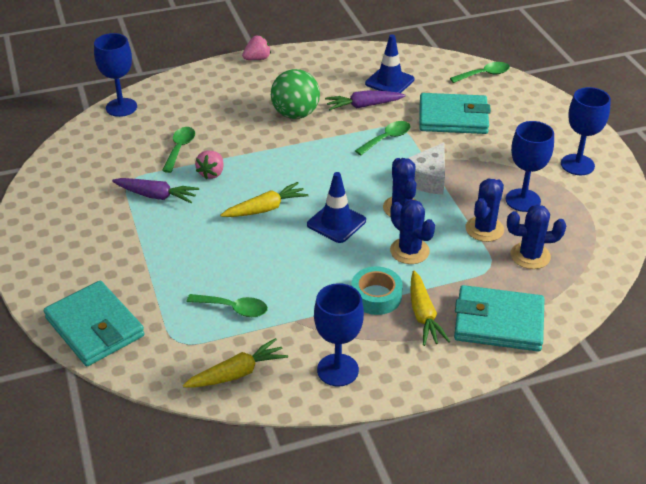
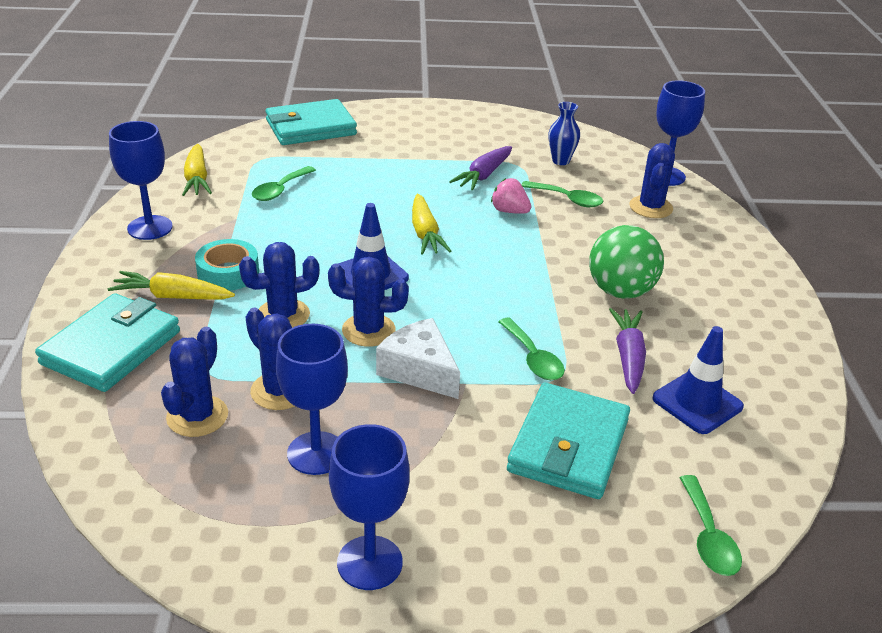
camera: 105 degrees right, 5 degrees down
pink strawberry [242,36,271,60] -> none
none -> blue vase [549,102,580,165]
none -> blue cactus [629,143,675,218]

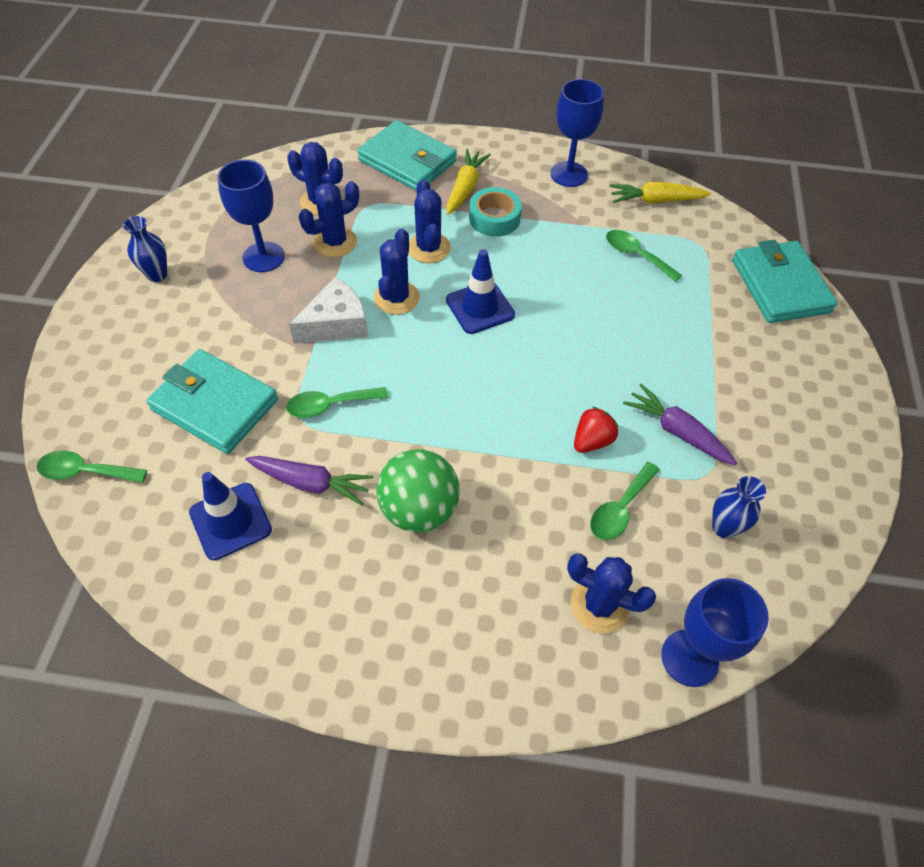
camera: 100 degrees right, 20 degrees up
blue goblet [329,424,410,590] -> blue vase [123,216,167,282]
yellow carrot [412,194,451,255] -> none
pink strawberry [491,178,531,214] -> red strawberry [574,407,618,453]

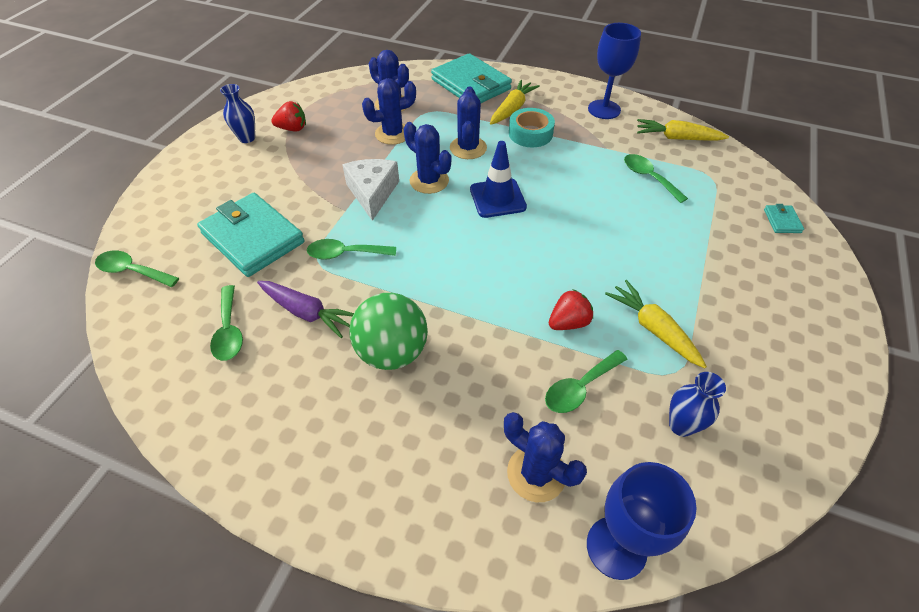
camera: 15 degrees right, 5 degrees down
blue traffic cone [189,472,272,560] -> green spoon [210,285,243,361]
blue goblet [218,160,285,272] -> none
white cheese [289,277,368,344] -> white cheese turned 75 degrees counterclockwise [342,159,399,221]
blue cactus [374,228,420,315] -> blue cactus turned 75 degrees counterclockwise [404,122,451,194]
purple carrot [623,384,737,466] -> yellow carrot [605,280,707,368]
turquoise wallet [732,240,838,323] -> turquoise wallet [764,204,804,233], size x0.41
none -> red strawberry [271,101,306,132]

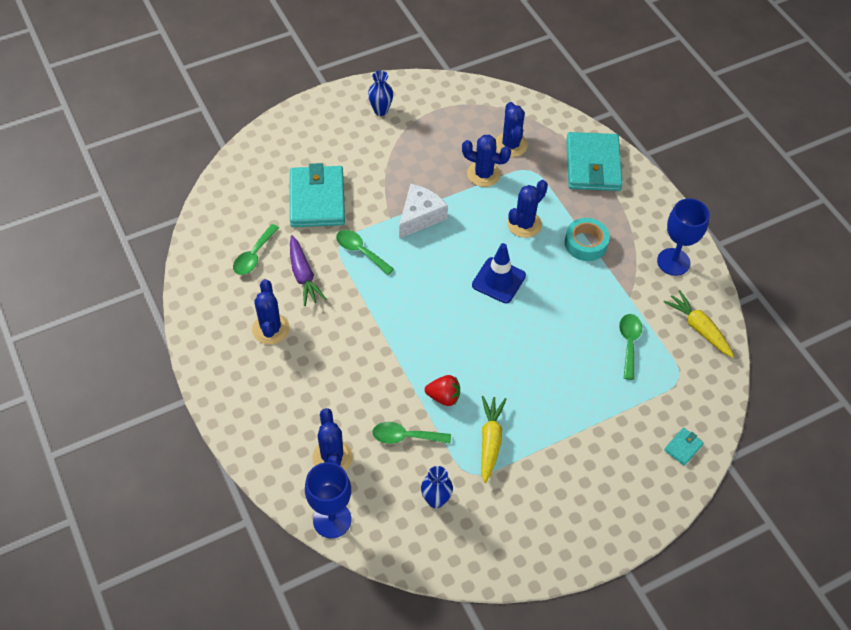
camera: 40 degrees right, 5 degrees up
green spoon [95,251,179,287] -> none
red strawberry [271,101,306,132] -> none
green ball [349,293,428,370] -> none
blue cactus [404,122,451,194] -> blue cactus moved to [252,279,290,344]
yellow carrot [490,80,540,125] -> none

